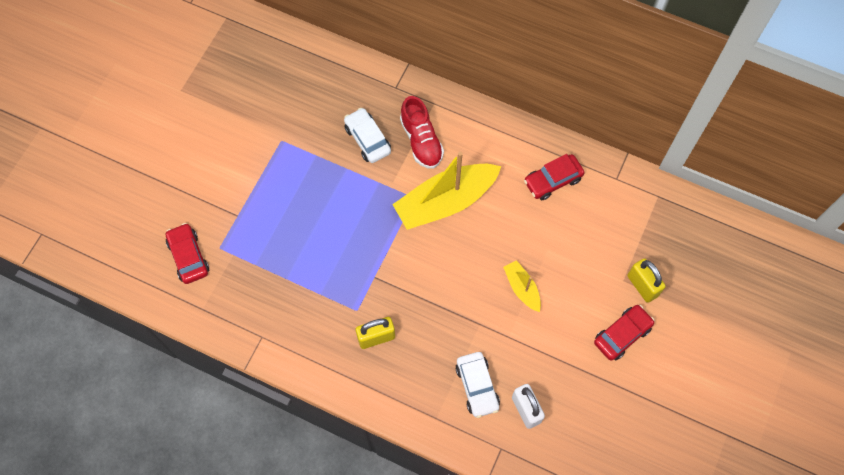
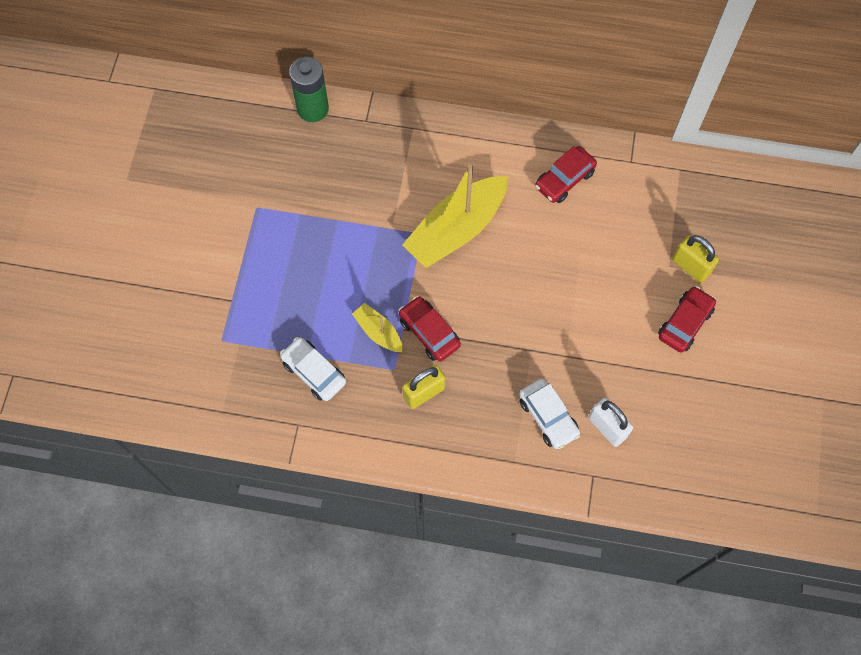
camera: 15 degrees left, 0 degrees up
red car [166,223,209,284] -> red car moved to [399,296,461,362]
white car [344,108,391,163] -> white car moved to [280,337,346,401]
red shoe [400,96,444,169] -> none
yellow boat [503,260,541,312] -> yellow boat moved to [352,303,403,353]
none -> green battery [289,57,329,122]

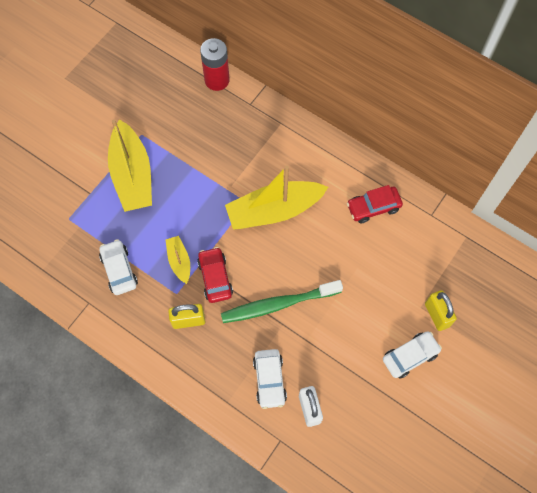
camera: 25 degrees right, 0 degrees up
green battery [289,57,329,122] -> red battery [200,38,229,91]
red car [658,286,716,353] -> white car [383,331,442,379]
none -> yellow boat [108,119,152,212]
none -> green toothbrush [221,280,343,323]

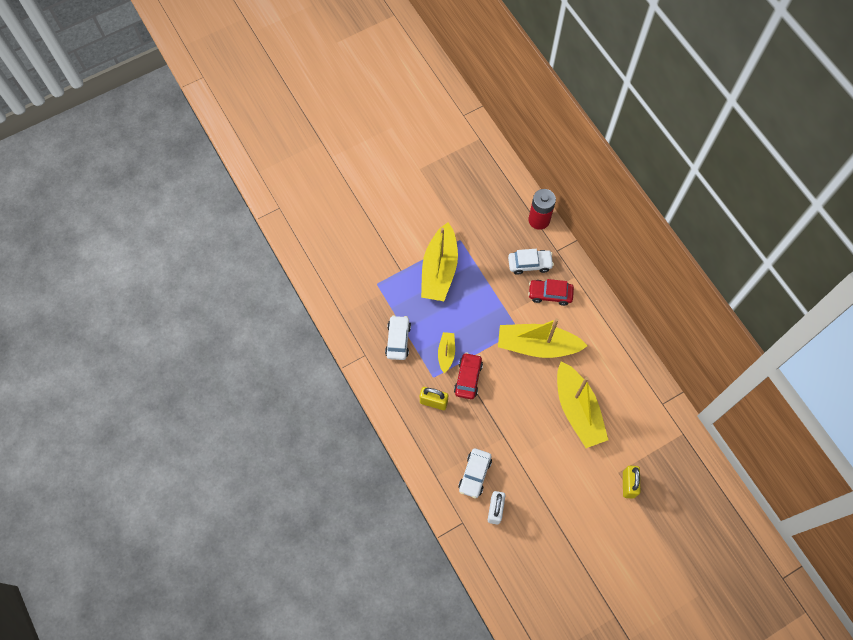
camera: 25 degrees right, 0 degrees up
green toothbrush [221,280,343,323] -> none
red car [347,185,403,223] -> red car moved to [528,279,574,306]
white car [383,331,442,379] -> white car moved to [508,249,554,275]
none -> yellow boat [557,361,608,448]

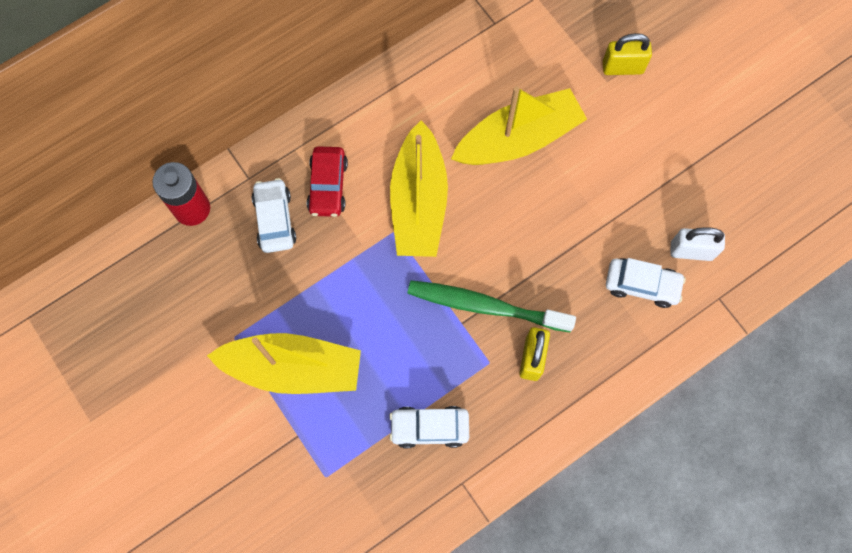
camera: 95 degrees left, 5 degrees up
yellow boat [438,332,455,373] -> none
red car [454,353,483,399] -> green toothbrush [407,280,576,333]

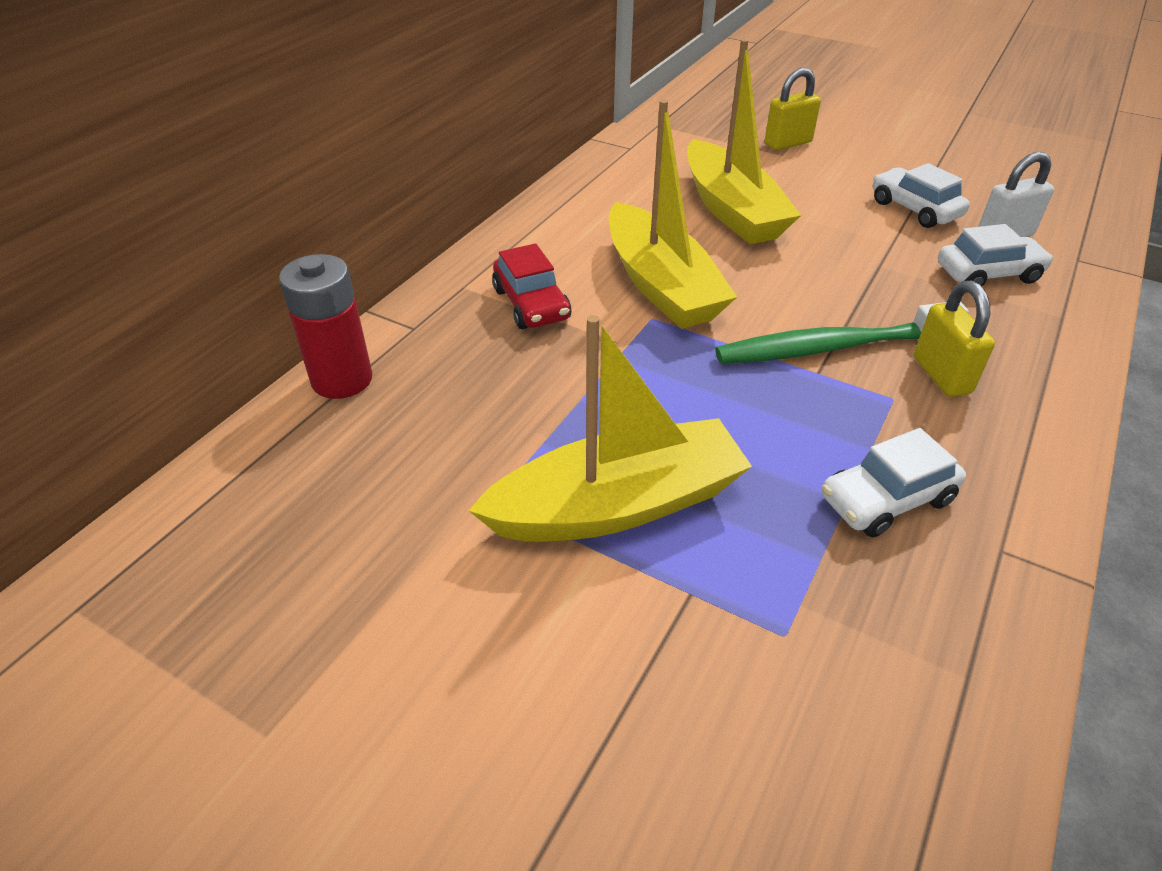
camera: 25 degrees left, 30 degrees down
white car [252,178,296,253] -> white car moved to [873,163,970,228]
yellow boat [451,86,587,165] -> yellow boat turned 120 degrees clockwise [687,39,801,244]

